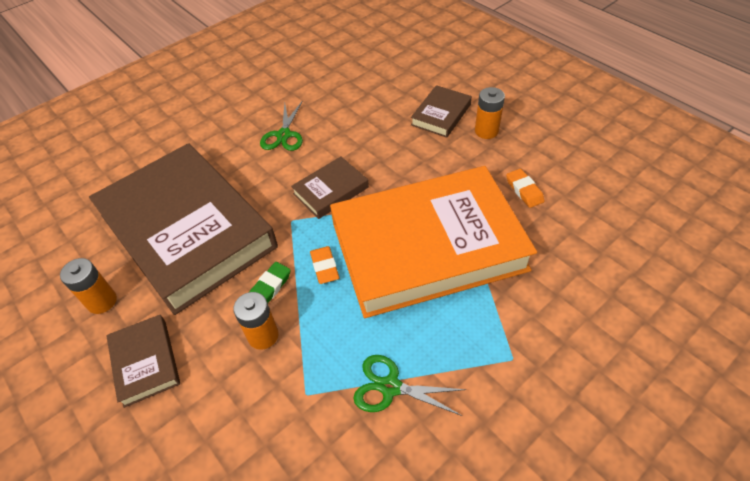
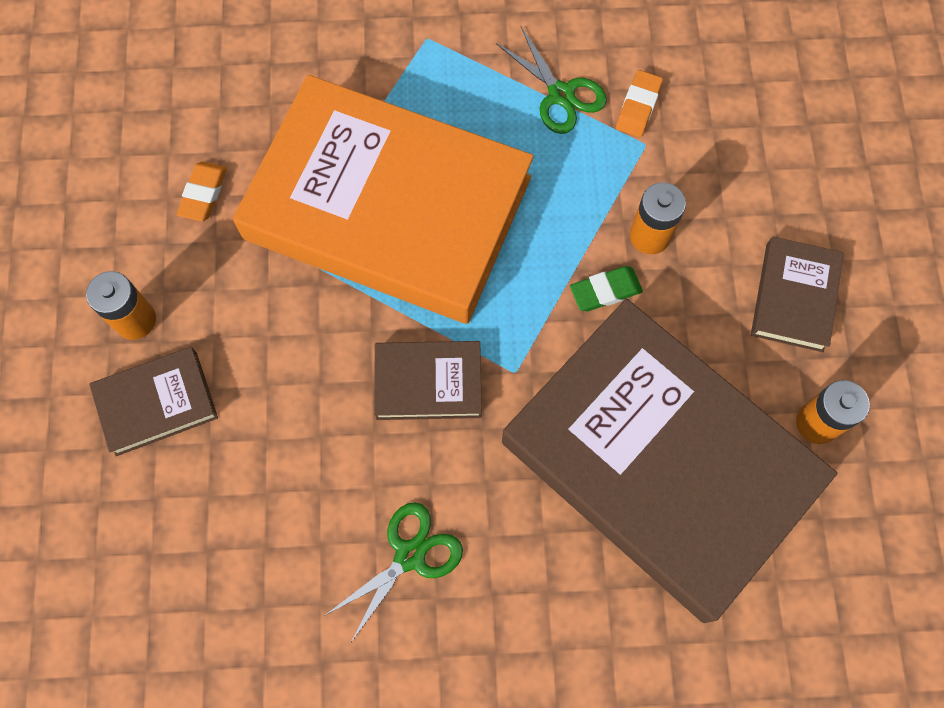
camera: 145 degrees left, 20 degrees up
brown book [89,143,278,315] -> brown book turned 45 degrees counterclockwise [502,299,837,623]
orange eraser [310,246,339,284] -> orange eraser moved to [616,70,663,137]

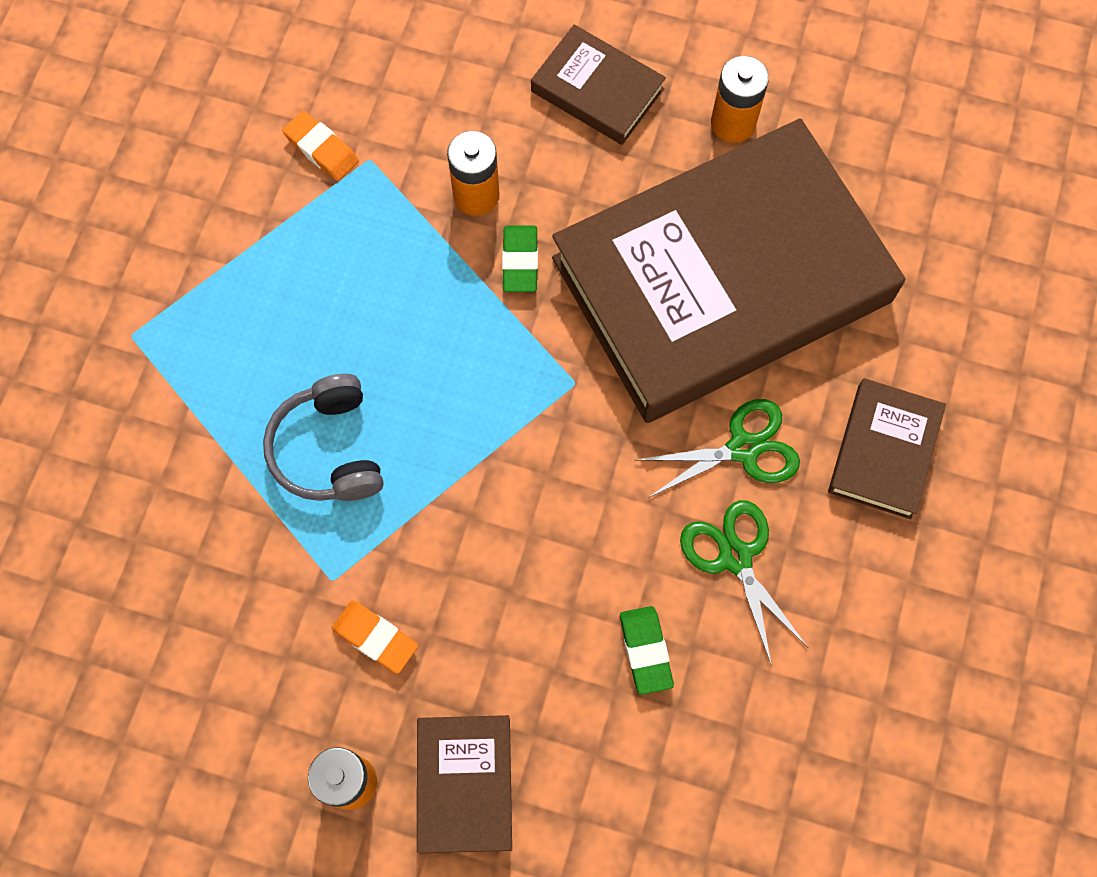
camera: 70 degrees left, 0 degrees up
orange eraser [177,162,227,221] -> orange eraser moved to [332,601,418,674]
orange book [233,75,534,324] -> grey headphones [263,374,384,501]
brown book [374,341,482,420] -> brown book moved to [828,378,946,519]
green scissors [496,27,607,134] -> green scissors moved to [637,399,800,498]
none -> green eraser [620,606,674,695]

